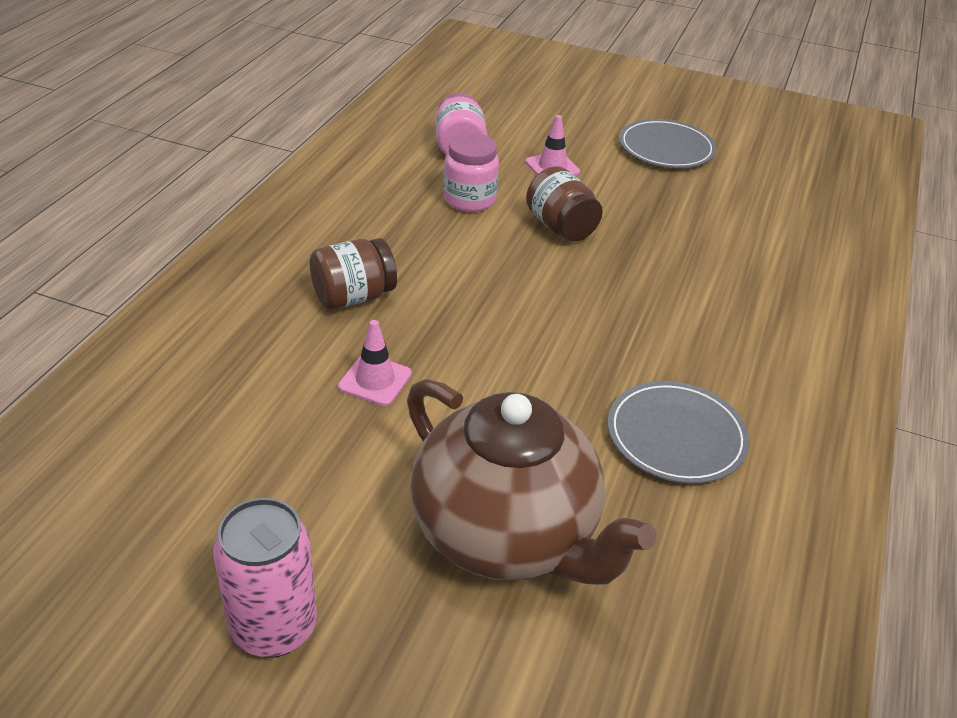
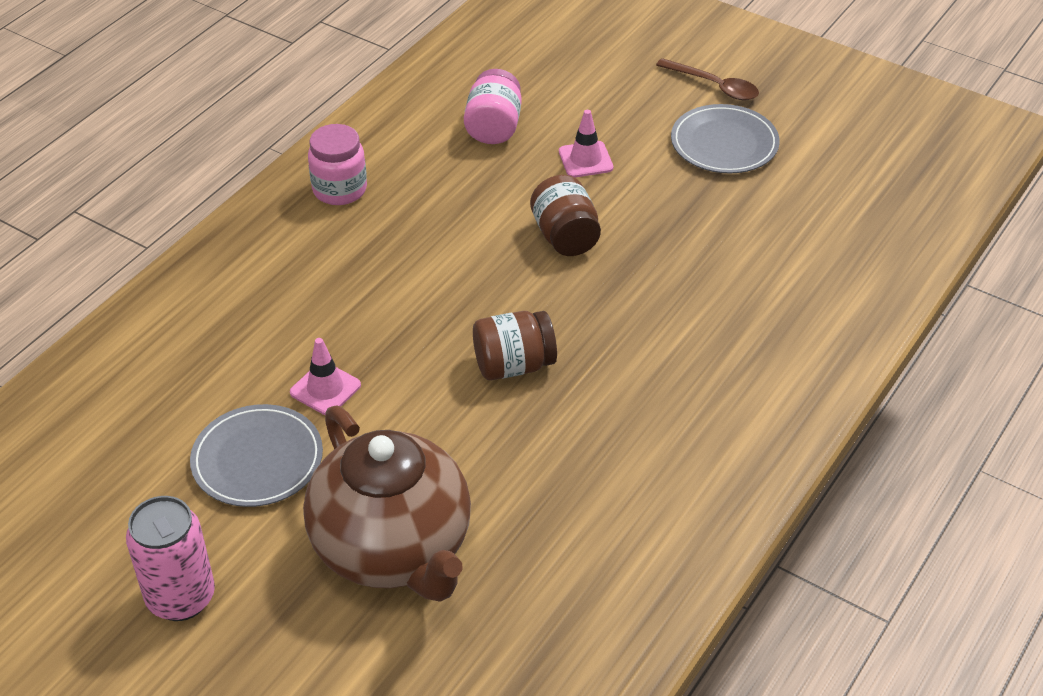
camera: 15 degrees right, 5 degrees up
brown jar [310,238,397,310] -> brown jar moved to [473,311,557,380]
pink jar [444,133,499,212] -> pink jar moved to [308,124,367,205]
grey plate [608,381,750,483] -> grey plate moved to [190,404,323,507]
none -> brown spoon [656,58,759,100]

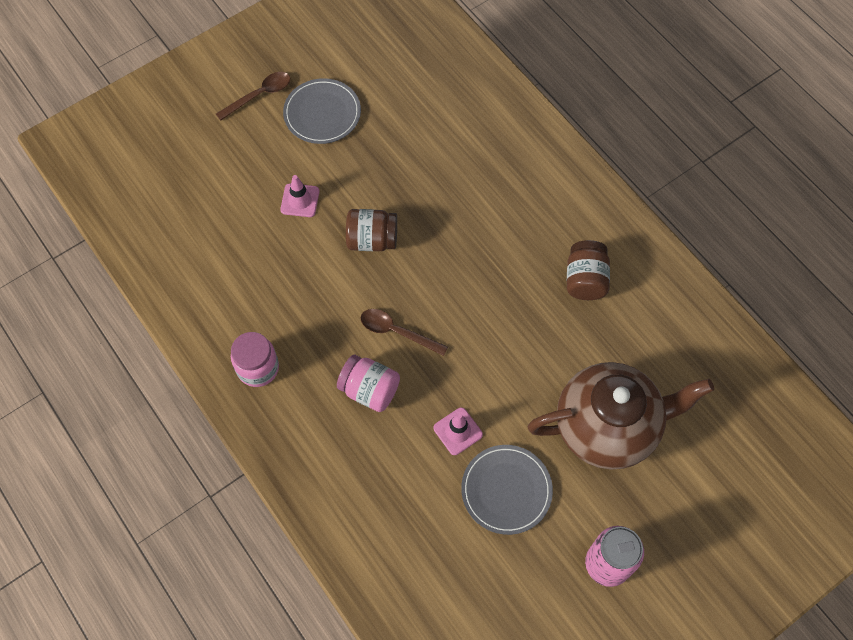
camera: 70 degrees left, 20 degrees up
pink jar [464,69,522,144] -> pink jar moved to [337,355,400,412]
brown jar [473,311,557,380] -> brown jar moved to [567,240,610,300]
none -> brown spoon [360,309,448,356]

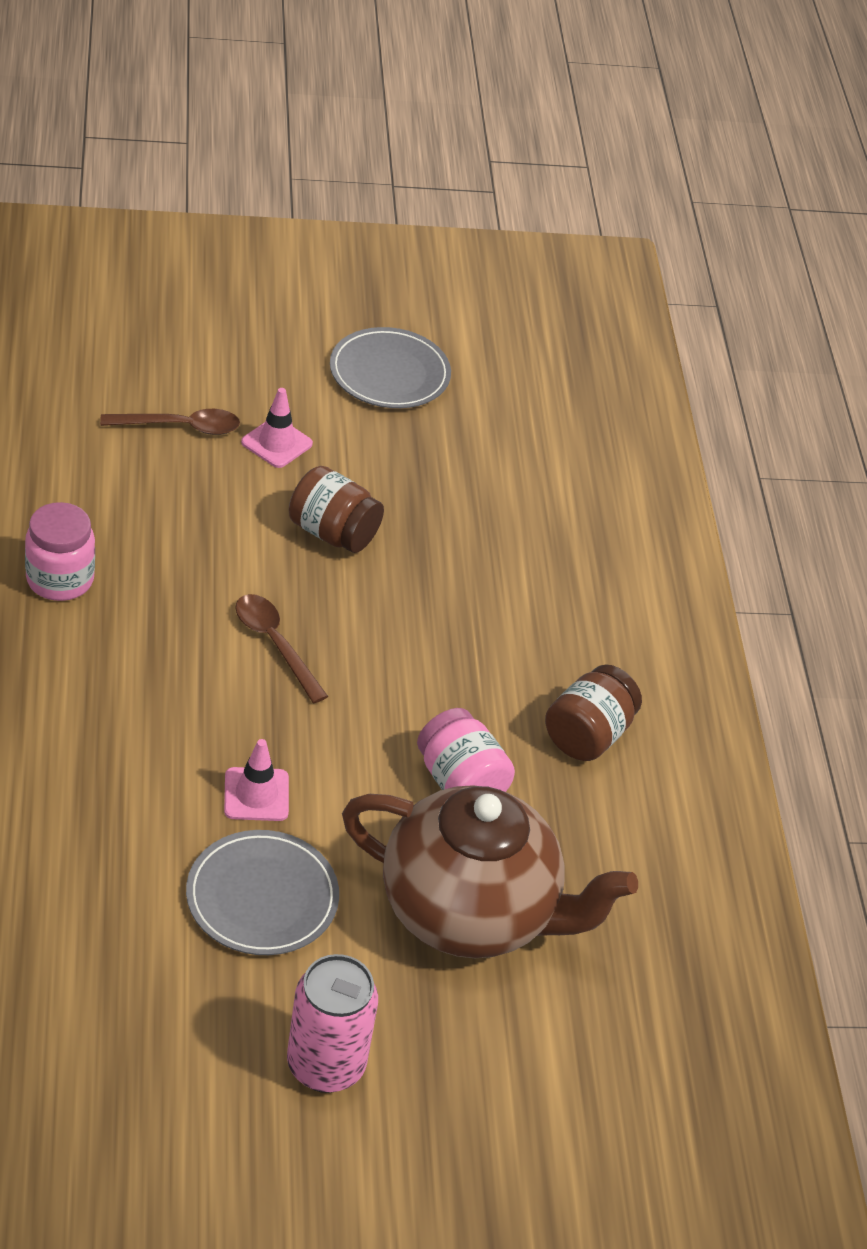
camera: 25 degrees right, 20 degrees down
brown spoon [216,72,290,121] -> brown spoon moved to [100,409,240,435]
pink jar [337,355,400,412] -> pink jar moved to [417,708,515,792]

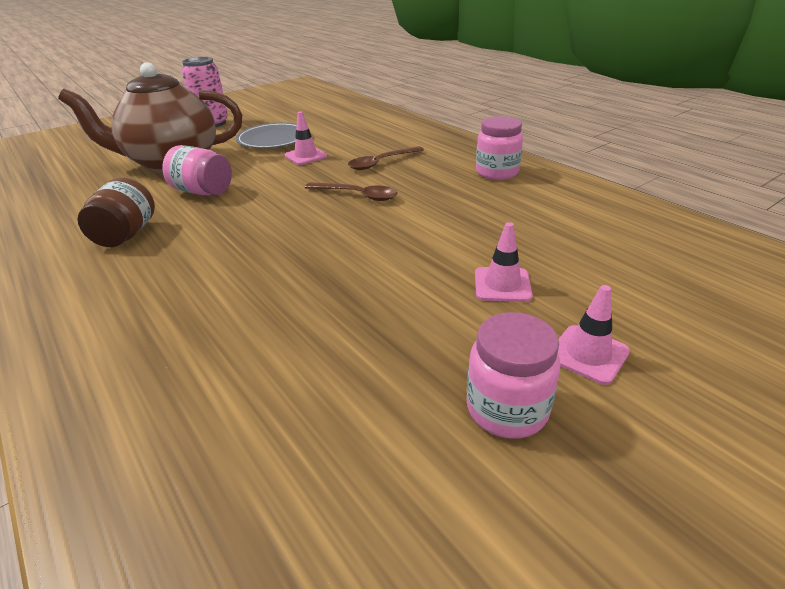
camera: 155 degrees right, 10 degrees down
brown spoon [100,409,240,435] -> brown spoon moved to [348,146,424,170]
brown jar [289,466,384,553] -> none
grey plate [330,327,451,408] -> pink jar [467,312,560,439]
none -> pink traffic cone [558,285,630,385]

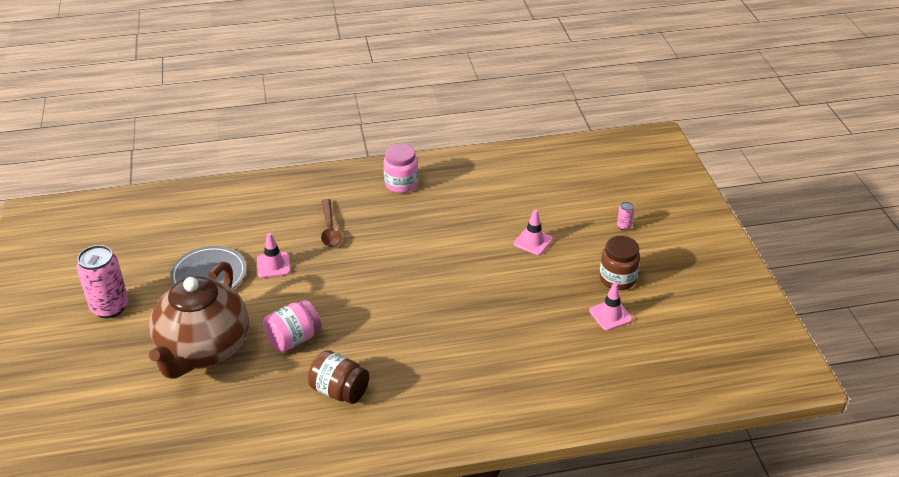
camera: 65 degrees left, 5 degrees up
brown spoon [305,182,398,201] -> none
pink jar [467,312,560,439] -> brown jar [599,236,640,290]
pink traffic cone [558,285,630,385] -> pink traffic cone moved to [589,282,633,331]
none -> pink can [617,202,634,231]

